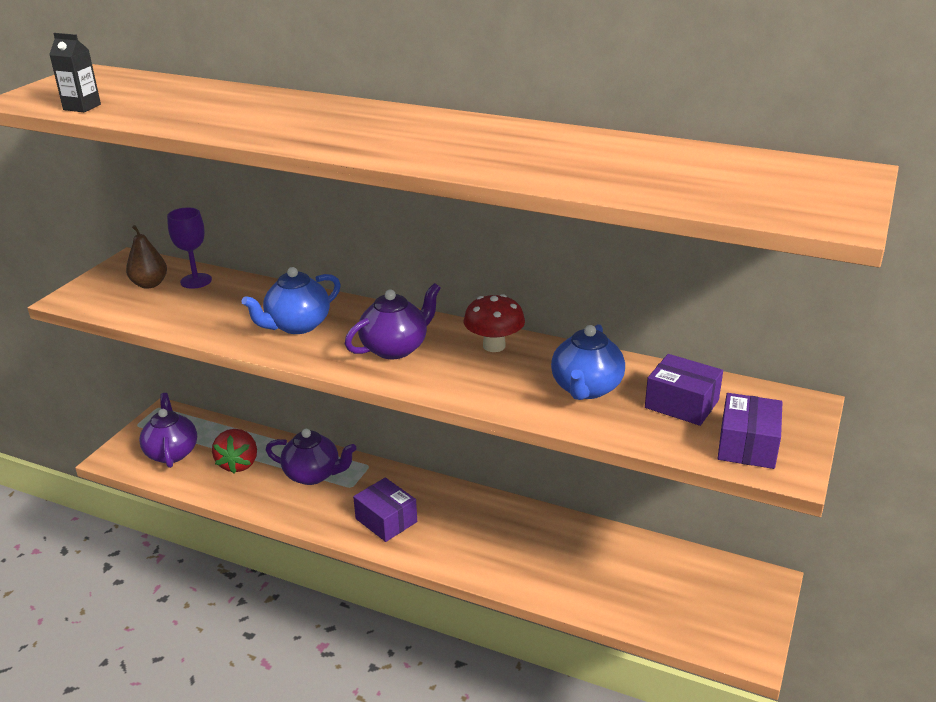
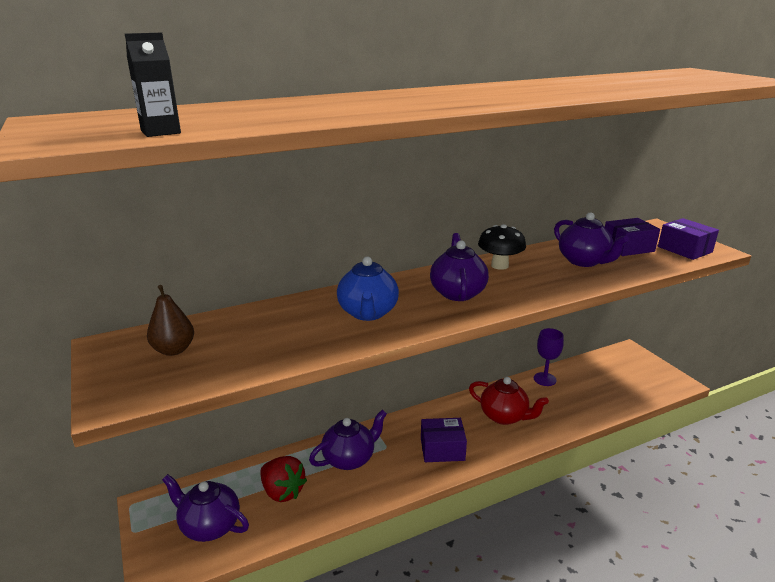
camera: 50 degrees left, 5 degrees down
purple goblet [167,208,212,289] -> purple goblet moved to [534,328,564,386]
red mushroom [464,294,525,352] -> black mushroom [478,224,526,270]
blue teapot [551,324,625,400] -> purple teapot [554,212,629,267]
none -> red teapot [469,377,549,425]

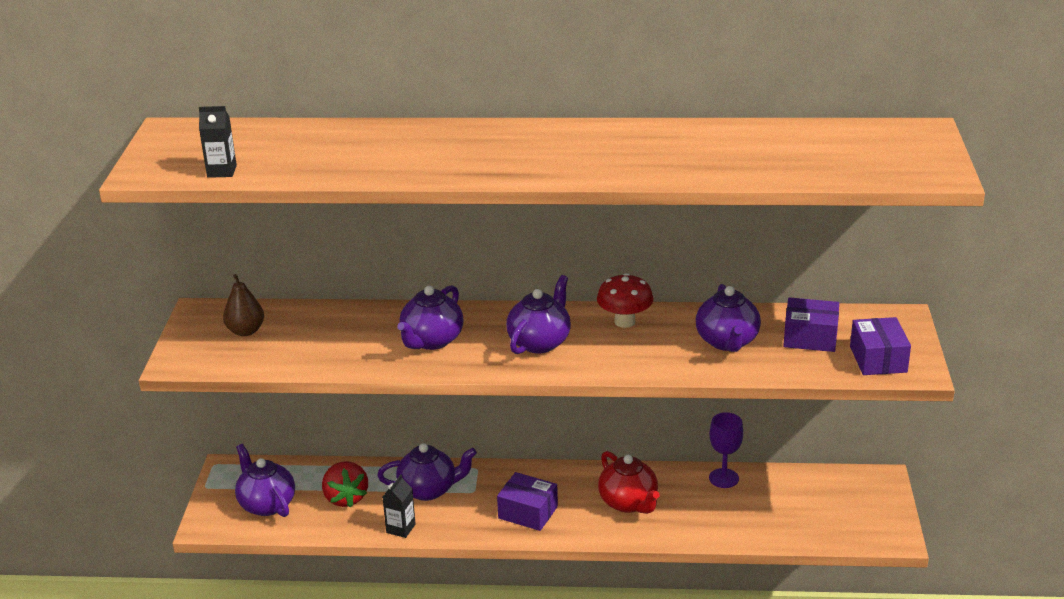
camera: 30 degrees right, 5 degrees up
blue teapot [337,256,399,321] -> purple teapot [397,285,463,350]
black mushroom [478,224,526,270] -> red mushroom [597,273,654,328]
none -> black carton [383,474,416,538]

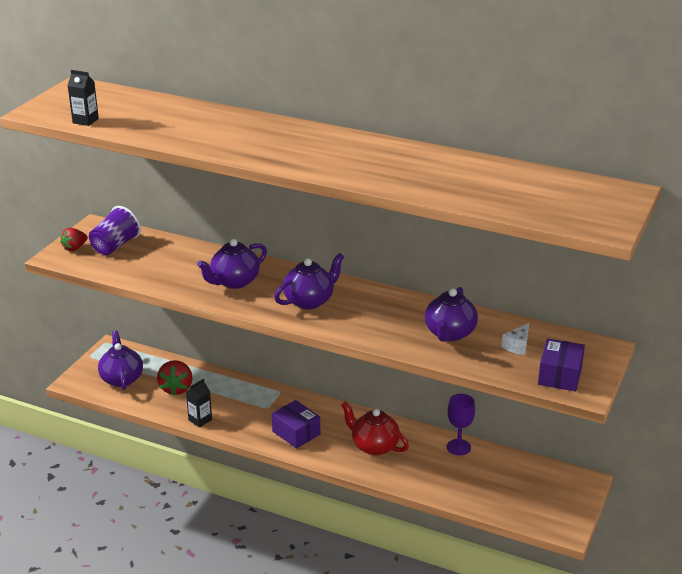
camera: 20 degrees right, 0 degrees up
brown pear [223,274,264,336] -> purple cup [89,206,141,255]
purple teapot [377,443,477,501] -> none
red mushroom [597,273,654,328] -> none
red teapot [598,451,660,514] -> red teapot turned 135 degrees clockwise [341,401,409,455]
purple box [783,298,839,352] -> white cheese [501,323,529,355]
none -> red strawberry [60,228,87,251]

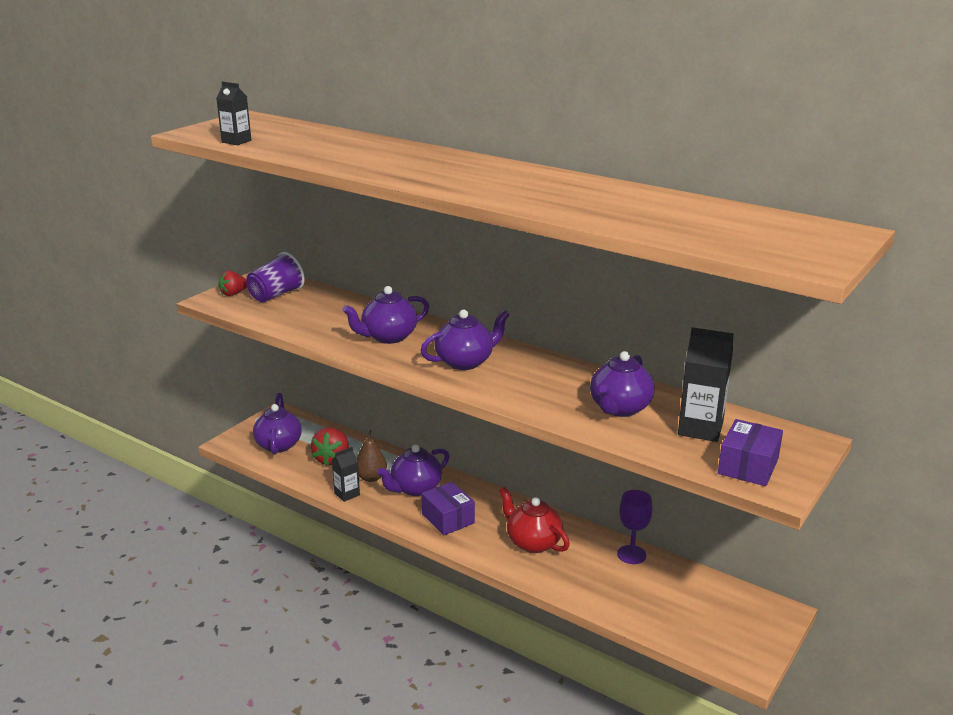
camera: 10 degrees right, 5 degrees down
white cheese [501,323,529,355] -> black carton [678,327,734,442]
none -> brown pear [356,430,387,482]
none -> purple teapot [377,445,450,496]

